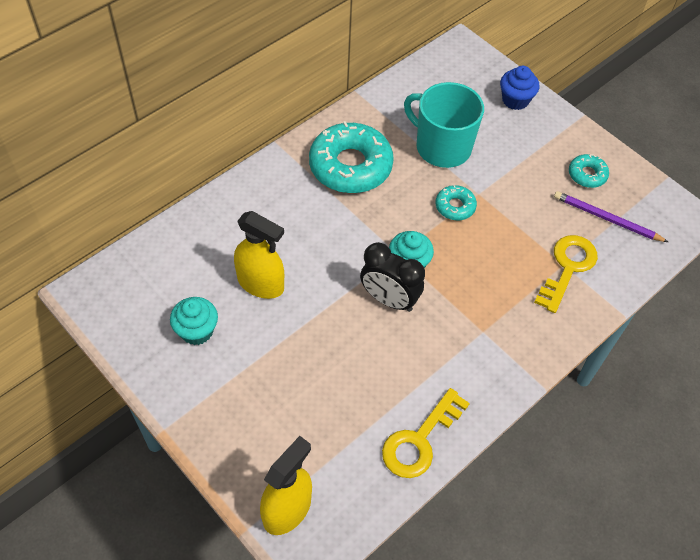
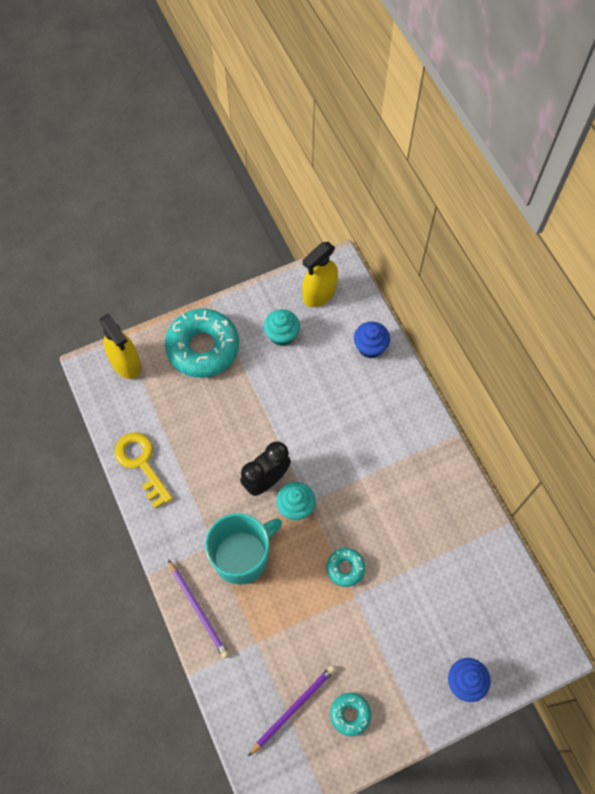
camera: 110 degrees right, 10 degrees up
yellow spray bottle [234,211,284,299] -> yellow spray bottle moved to [302,242,338,307]
turquoise donut [309,121,394,193] -> turquoise donut moved to [165,309,239,378]
turquoise mug [404,82,484,168] -> turquoise mug moved to [205,513,282,585]
yellow key [534,235,598,313] -> none
none -> purple pencil [168,560,229,658]
none -> blue cupcake [354,322,390,358]

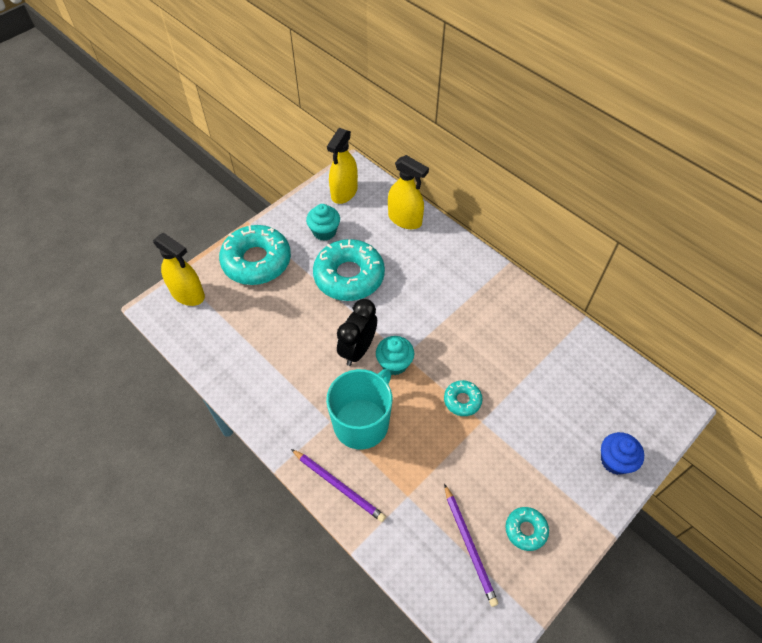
camera: 20 degrees left, 10 degrees down
yellow key [114,432,173,509] -> none
purple pencil [248,666,335,756] -> purple pencil turned 135 degrees clockwise [444,484,498,607]
blue cupcake [354,322,390,358] -> yellow spray bottle [388,155,429,229]
none -> turquoise donut [313,239,385,301]

